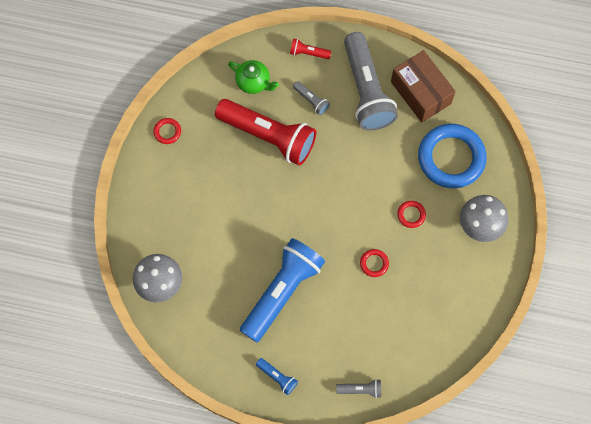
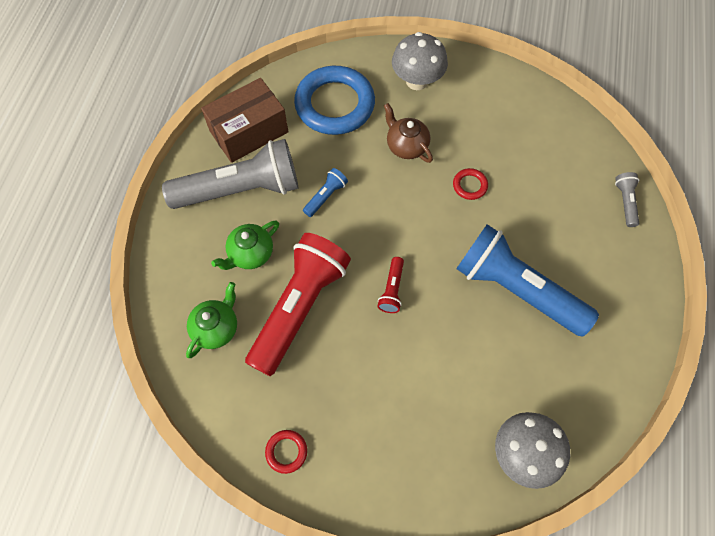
camera: 90 degrees left, 5 degrees down
blue flashlight [256,358,298,395] -> blue flashlight moved to [303,168,348,217]
red flashlight [290,38,331,59] -> red flashlight moved to [377,257,404,313]
grey flashlight [293,81,330,115] -> green teapot [211,220,279,270]
red ring [397,201,426,228] -> brown teapot [384,103,433,163]

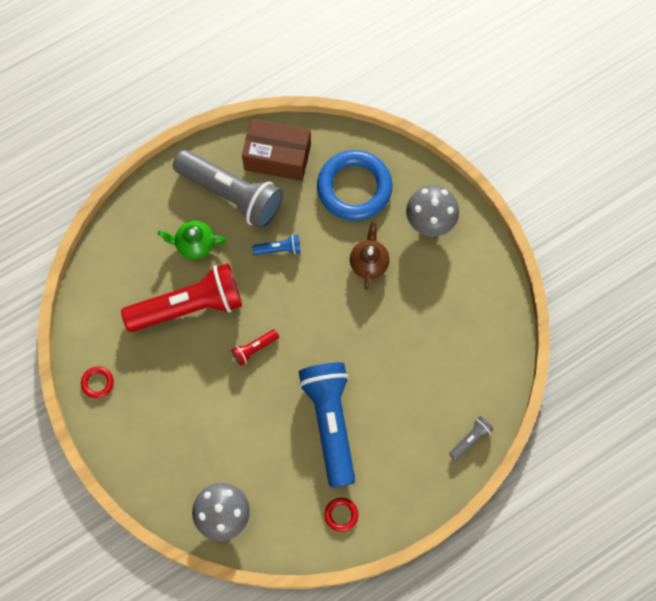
camera: 45 degrees right, 5 degrees up
green teapot [186,282,237,358] -> none
red ring [453,168,488,200] -> red ring moved to [324,498,358,532]

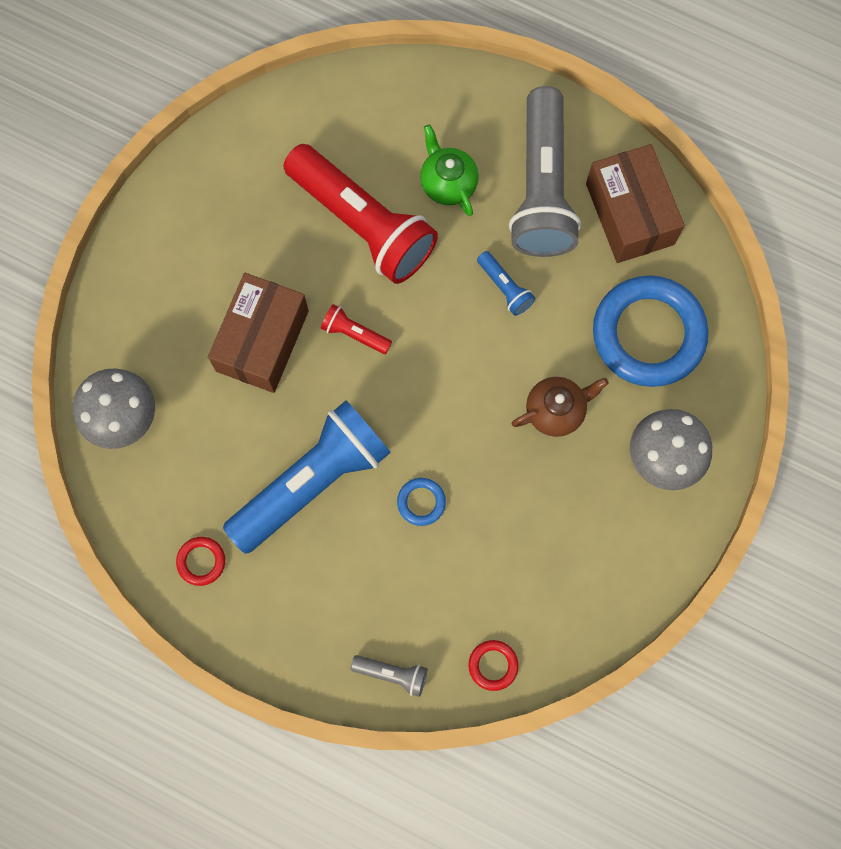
camera: 60 degrees right, 5 degrees up
red ring [81,366,114,398] -> red ring moved to [468,640,519,691]
none -> brown box [208,273,309,393]
none -> blue ring [397,478,446,526]

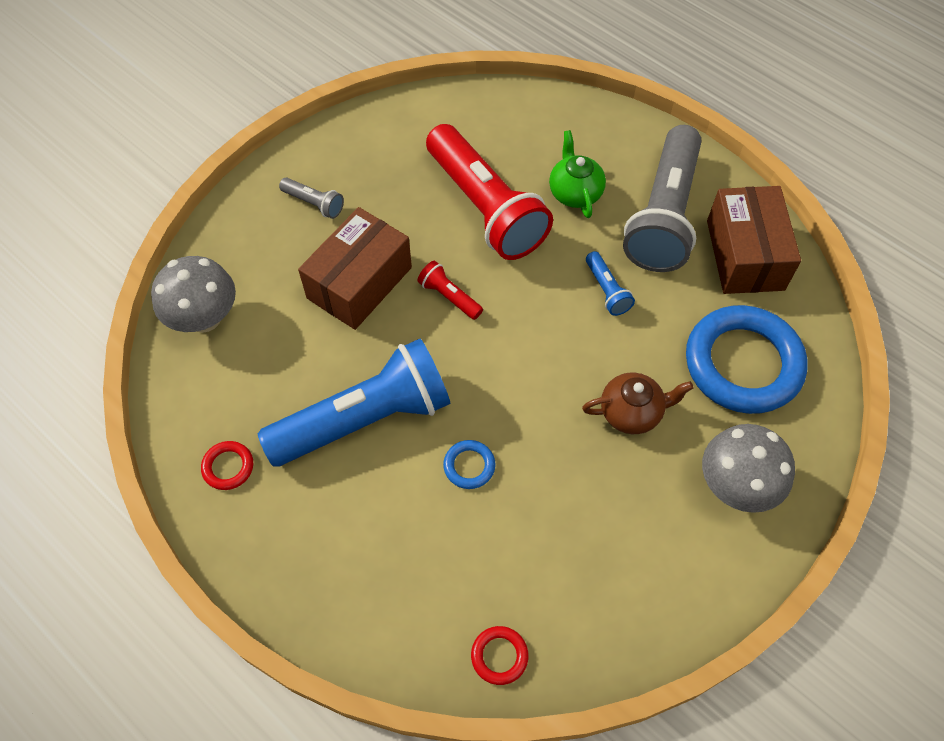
camera: 15 degrees right, 15 degrees down
grey flashlight [350,655,427,697] -> grey flashlight moved to [279,178,344,219]

